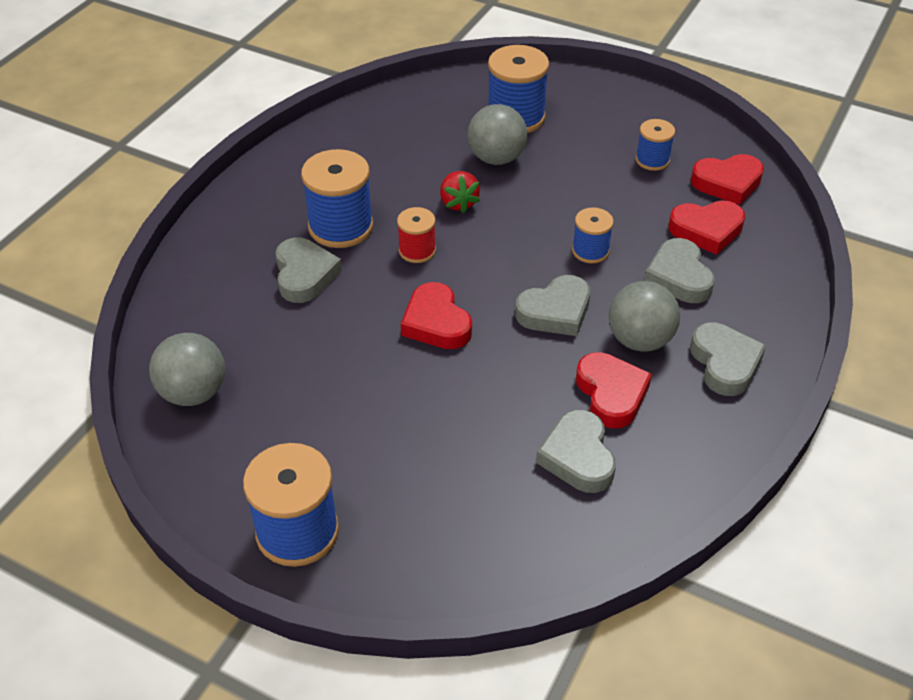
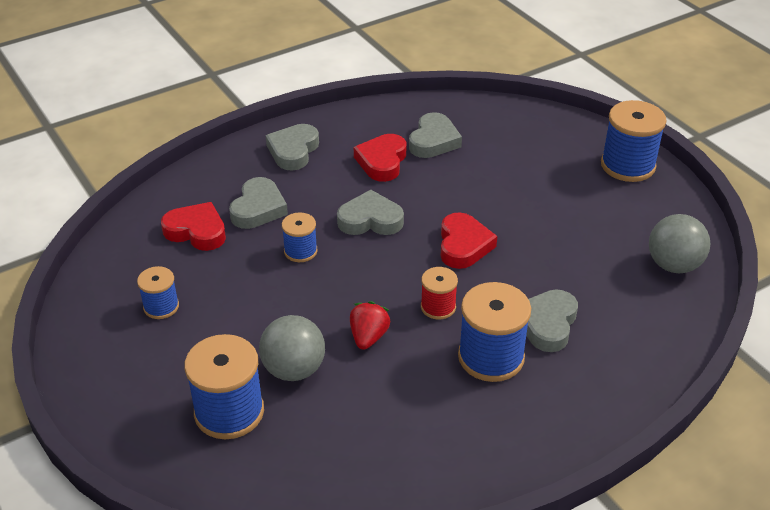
camera: 150 degrees left, 5 degrees down
grey ball [609,281,680,352] -> none
red heart [691,154,764,205] -> none

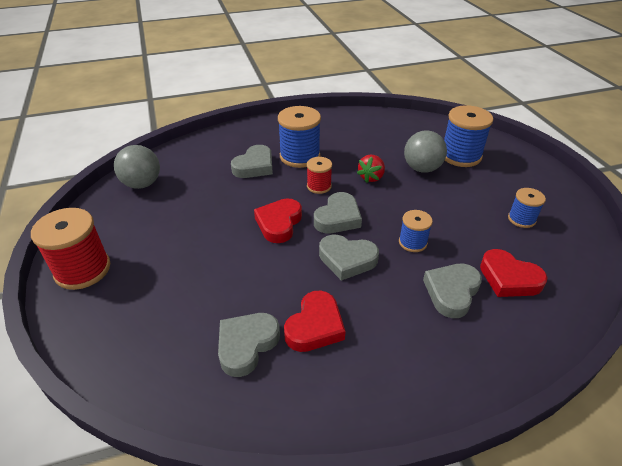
camera: 165 degrees left, 0 degrees up
grey heart [266,124,319,171] -> grey heart moved to [314,192,362,233]
blue spool [601,100,666,182] -> red spool [31,208,110,290]

